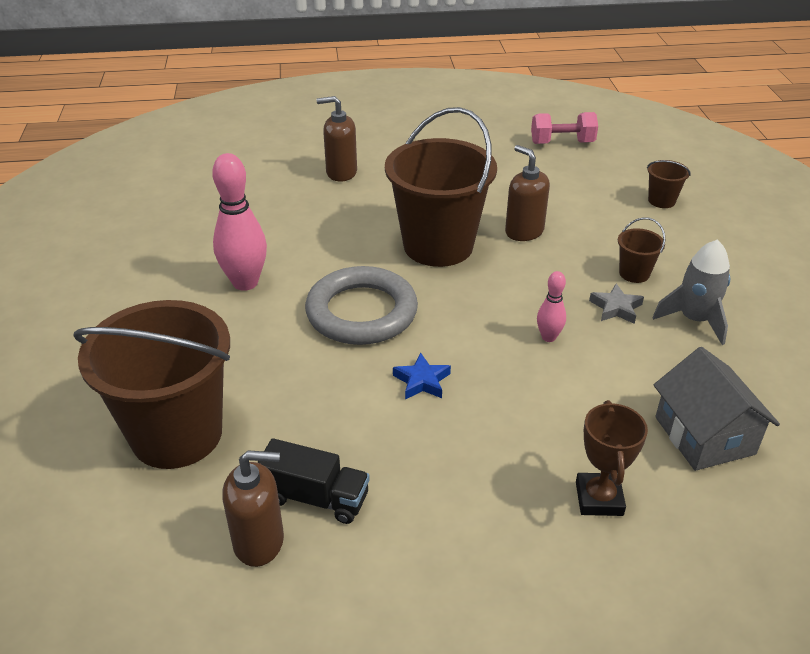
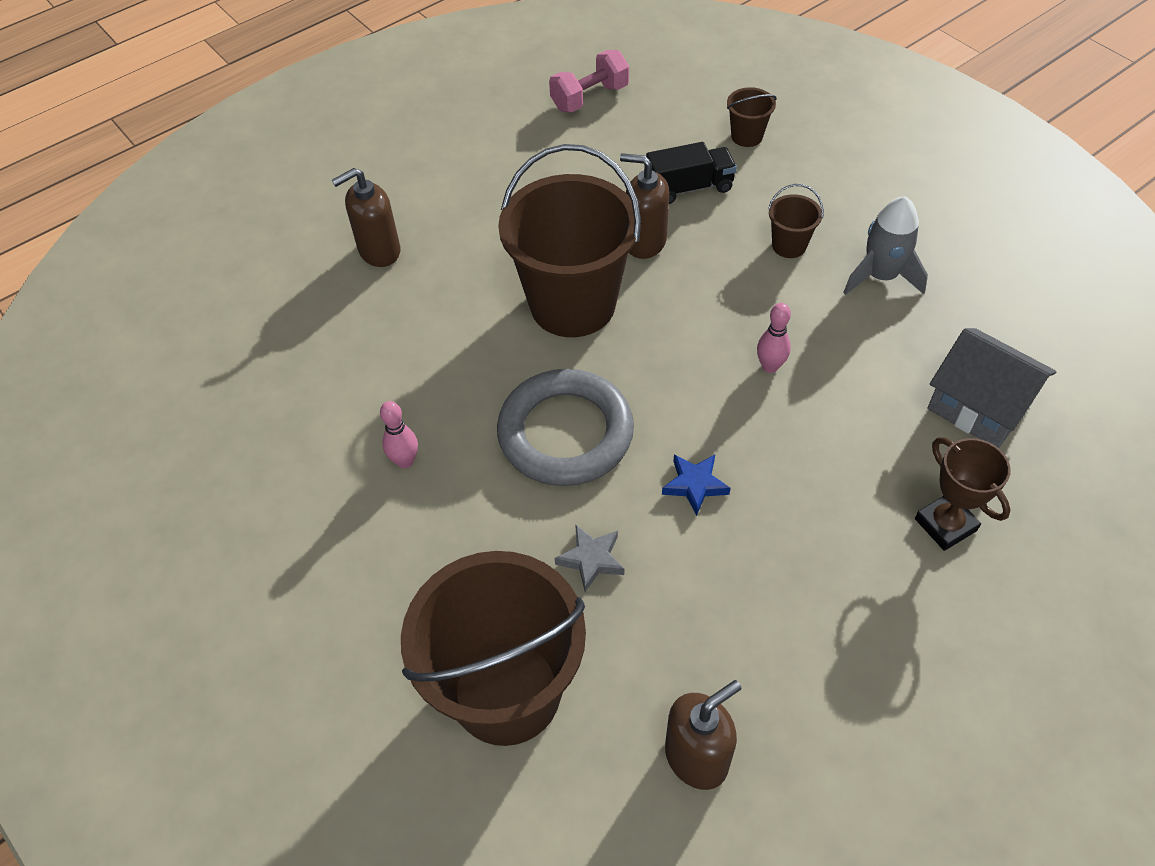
camera: 30 degrees left, 15 degrees up
pink bowling pin [212,153,267,291] -> pink bowling pin [380,401,418,468], size x0.52
black truck [257,438,370,524] -> black truck moved to [646,142,737,204]
grey star [589,284,644,324] -> grey star moved to [554,524,624,592]

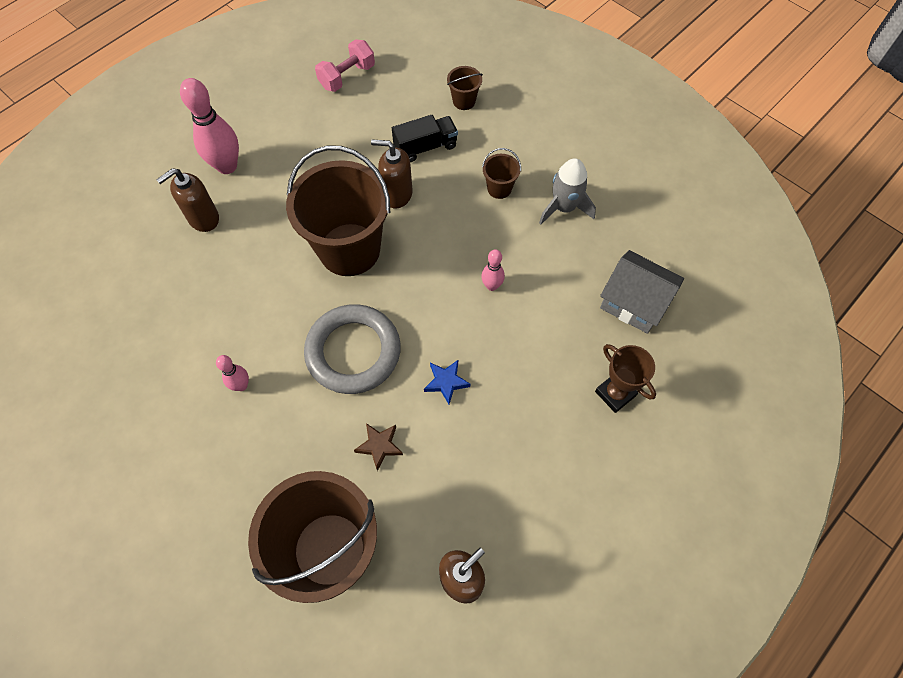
camera: 10 degrees left, 10 degrees up
grey star [554,524,624,592] -> brown star [354,423,403,471]
none -> pink bowling pin [180,78,239,174]

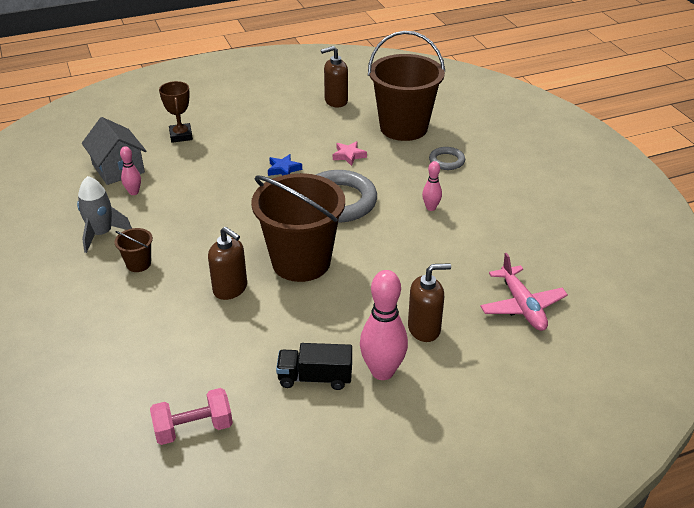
camera: 155 degrees left, 25 degrees down
brown star [354,423,403,471] -> pink star [333,141,367,166]
black truck [392,115,458,162] -> black truck moved to [276,343,352,390]
brown bucket [447,66,483,110] -> none
pink bowling pin [481,249,505,291] -> pink bowling pin moved to [120,146,141,195]
none -> grey ring [429,147,465,170]
none -> pink plane [480,253,568,331]

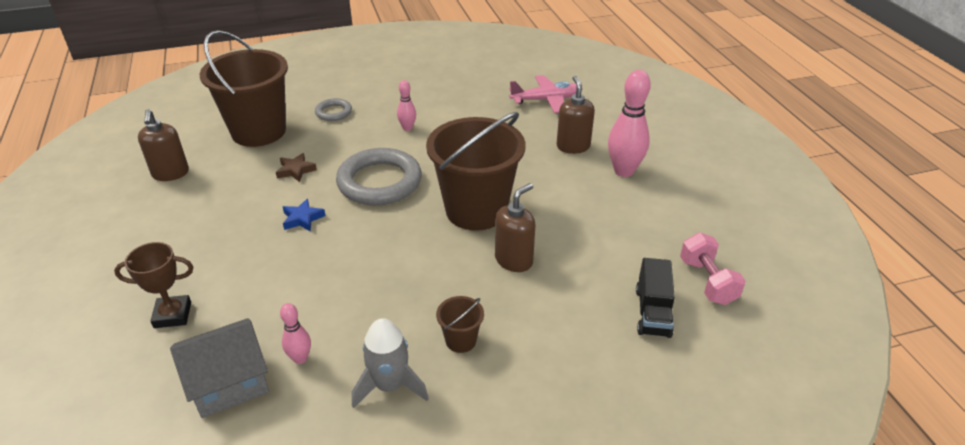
camera: 85 degrees left, 0 degrees up
black truck [276,343,352,390] -> black truck moved to [636,258,675,338]
pink star [333,141,367,166] -> brown star [276,153,317,182]

